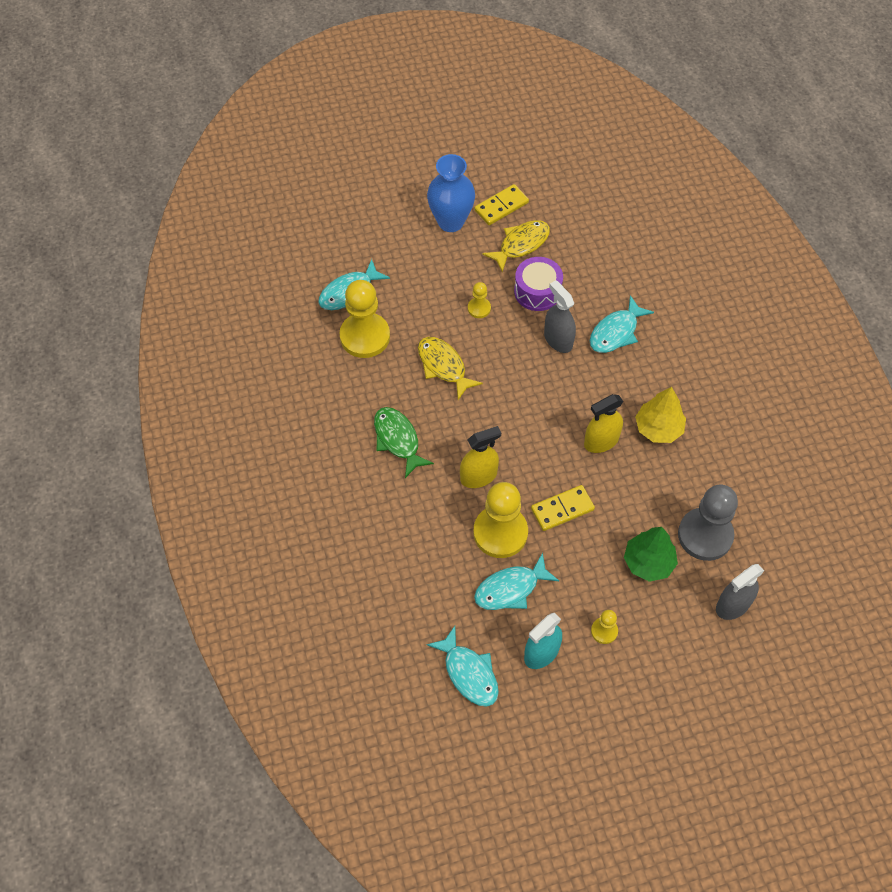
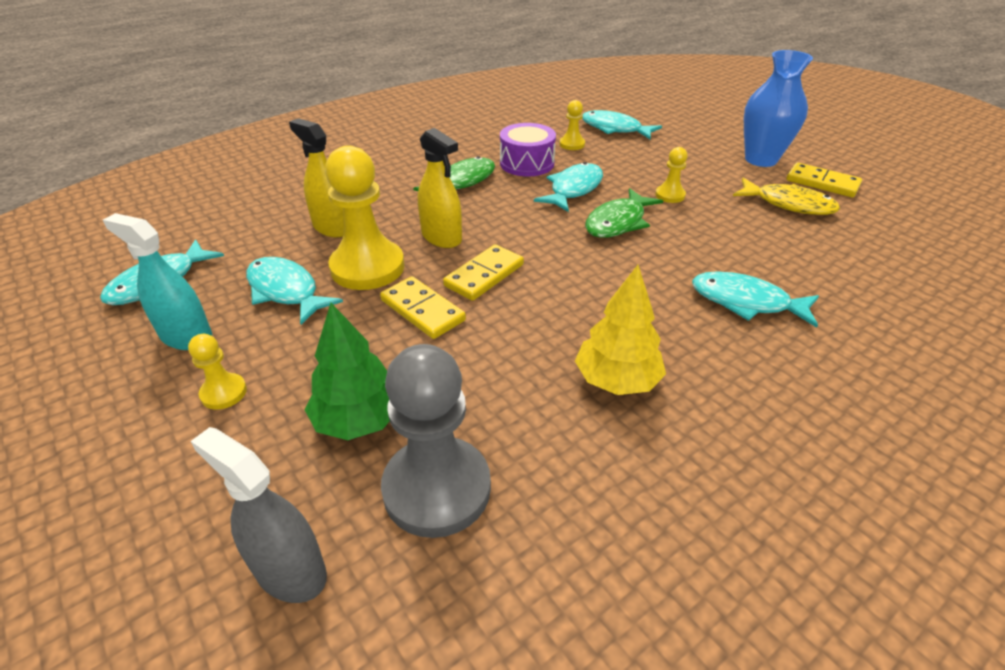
camera: 70 degrees right, 20 degrees down
yellow pawn [340,280,390,358] -> yellow pawn [559,100,585,150], size x0.47
yellow fish [418,337,483,400] -> turquoise fish [534,162,603,212]
purple drum [514,257,563,311] -> purple drum moved to [500,123,556,176]
grey spray bottle [544,280,576,353] -> none
yellow spray bottle [584,394,623,453] -> yellow spray bottle moved to [289,118,344,237]
none -> yellow domino [443,244,524,301]
none -> green fish [585,188,663,238]

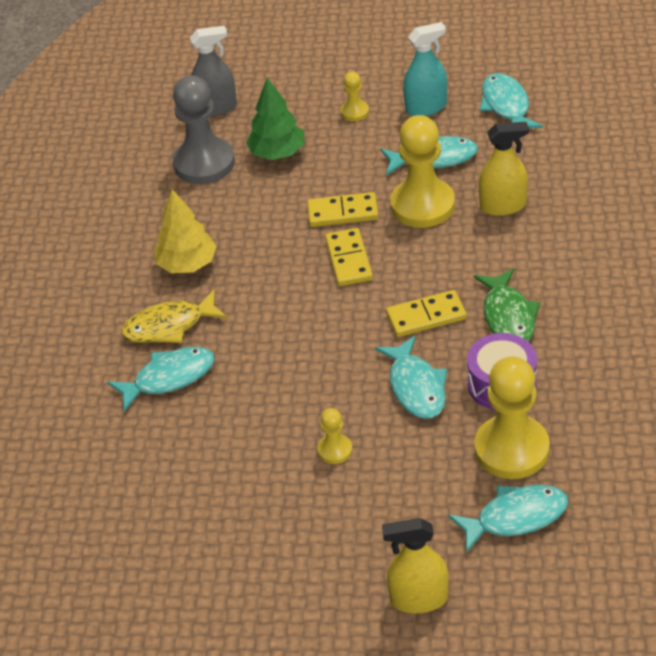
camera: 135 degrees right, 5 degrees up
yellow spray bottle [418,128,462,248] -> yellow spray bottle moved to [382,518,449,613]
yellow pawn [559,100,585,150] -> yellow pawn [474,356,550,479], size x2.12
green fish [585,188,663,238] -> none
yellow fish [733,178,840,215] -> yellow fish moved to [122,289,227,343]
blue vase [744,50,813,167] -> none
yellow domino [786,162,862,197] -> yellow domino moved to [386,290,467,337]

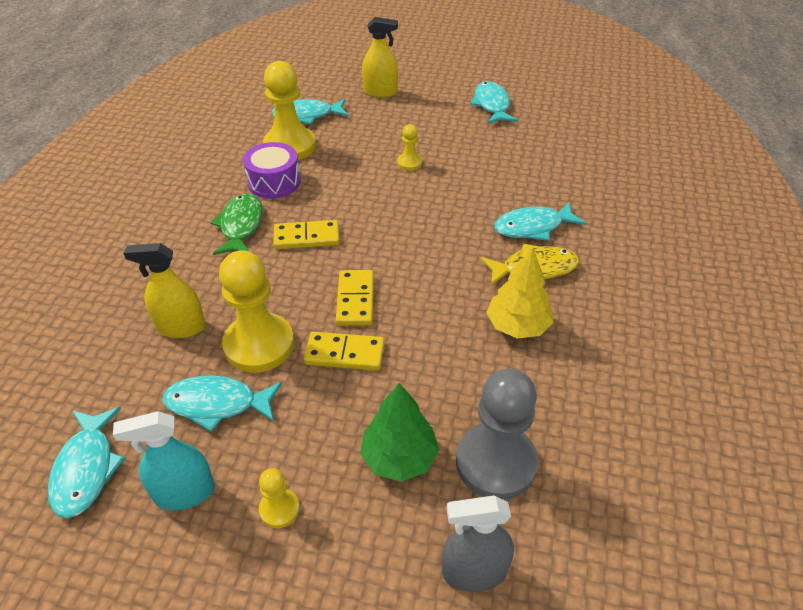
camera: 175 degrees left, 0 degrees up
turquoise fish [375,336,447,419] -> turquoise fish moved to [470,81,518,124]

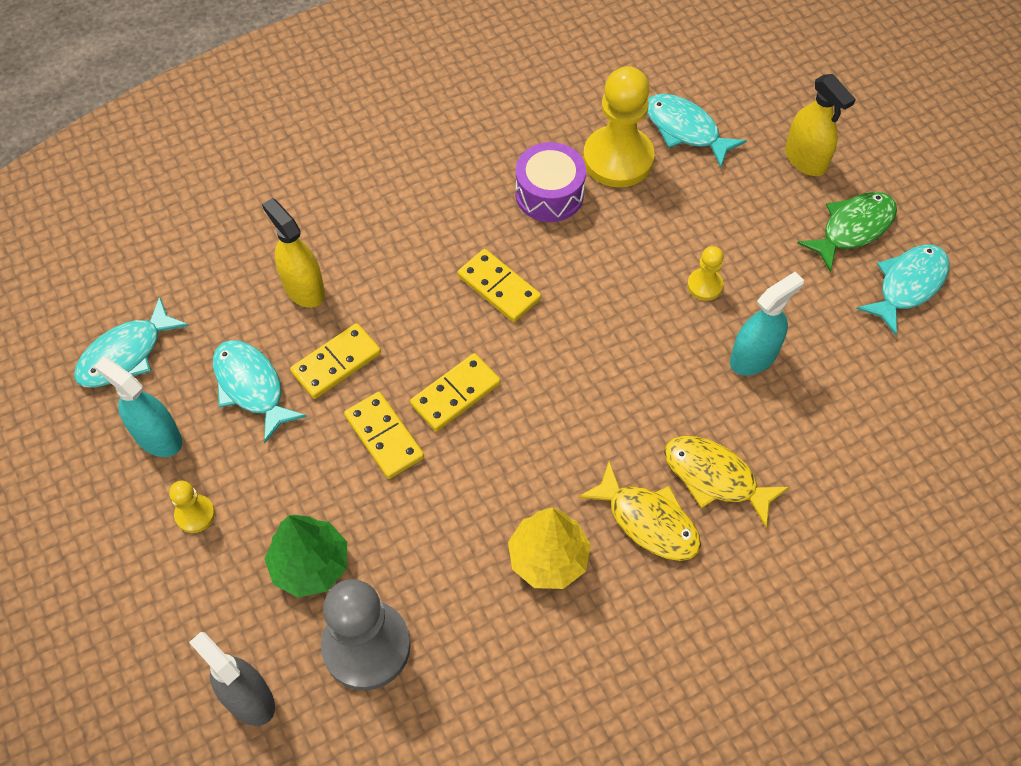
camera: 50 degrees right, 15 degrees up
green fish [210,193,263,255] -> green fish moved to [797,192,897,272]
yellow pawn [219,250,294,373] -> yellow domino [290,323,381,399]
turquoise fish [494,201,586,241] -> yellow fish [664,436,789,527]
none -> turquoise spray bottle [730,272,804,376]

